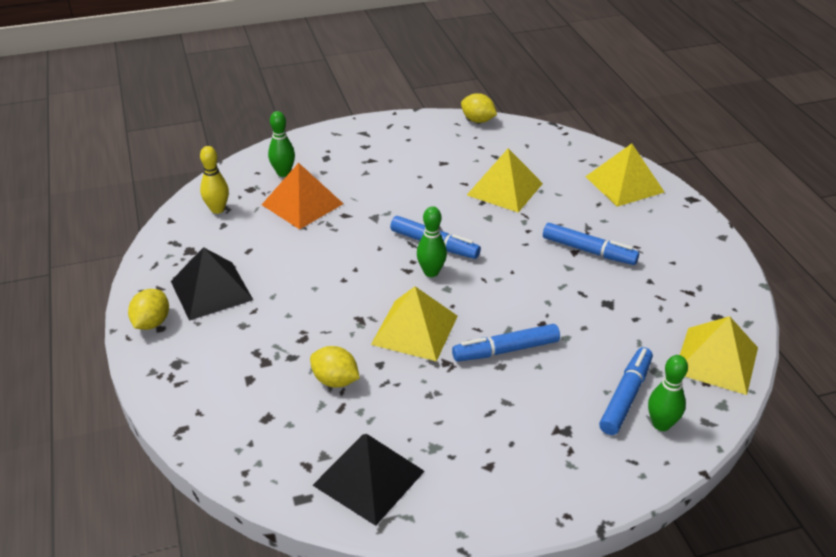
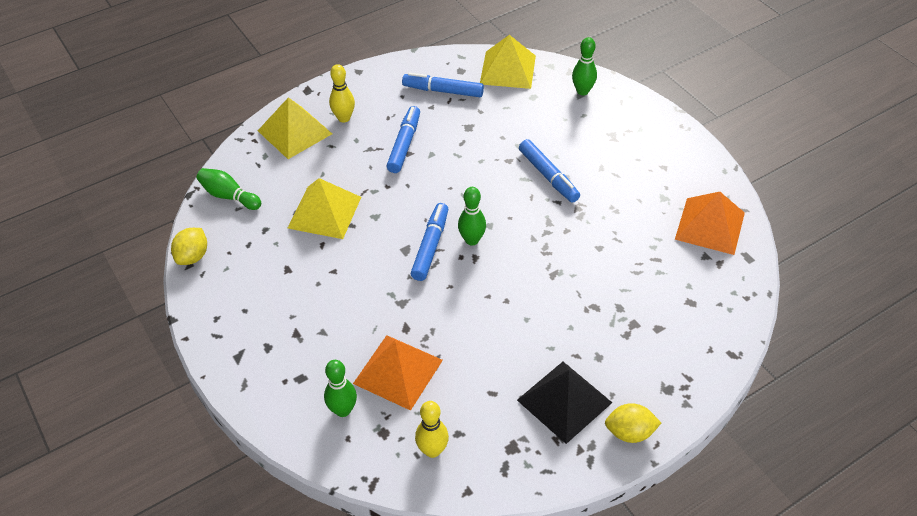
camera: 105 degrees left, 10 degrees up
yellow lemon [310,346,360,388] -> none
black pyramid [312,434,425,526] -> orange pyramid [675,192,745,255]
yellow pyramid [371,286,458,361] -> none
blue marker [599,347,653,435] -> blue marker moved to [402,72,484,97]
none -> green bowling pin [197,168,261,210]
none -> yellow bowling pin [329,64,355,123]

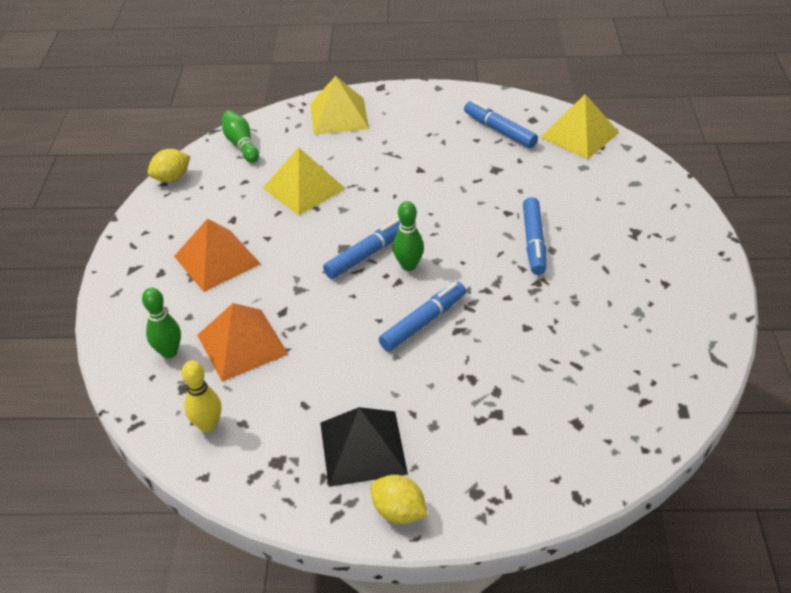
camera: 35 degrees right, 5 degrees down
yellow bowling pin [329,64,355,123] -> none
blue marker [387,106,420,173] -> blue marker moved to [379,282,466,352]
green bowling pin [572,37,597,95] -> none
orange pyramid [675,192,745,255] -> orange pyramid moved to [174,219,261,292]

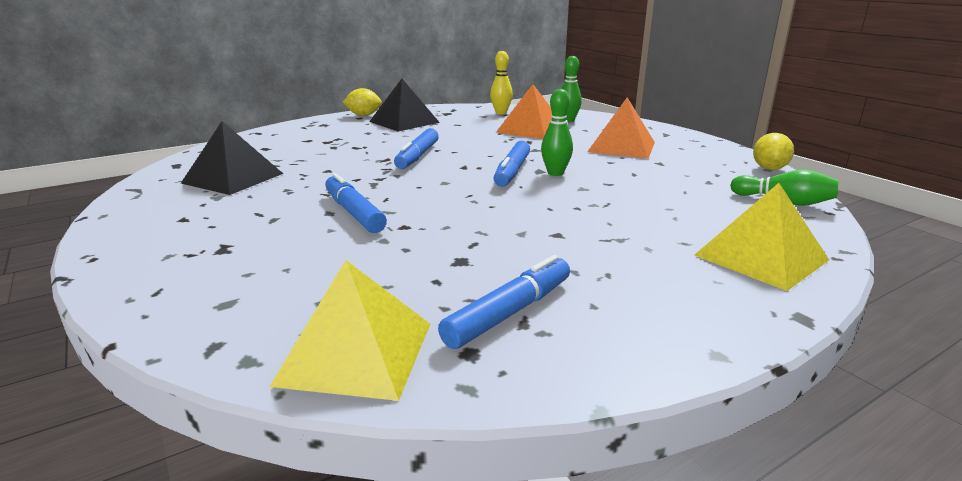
camera: 145 degrees right, 20 degrees down
yellow pyramid [263,147,346,216] -> none
green bowling pin [393,201,424,271] -> green bowling pin moved to [541,89,573,176]
blue marker [464,100,538,148] -> blue marker turned 60 degrees counterclockwise [438,255,570,349]
none -> black pyramid [181,121,283,195]

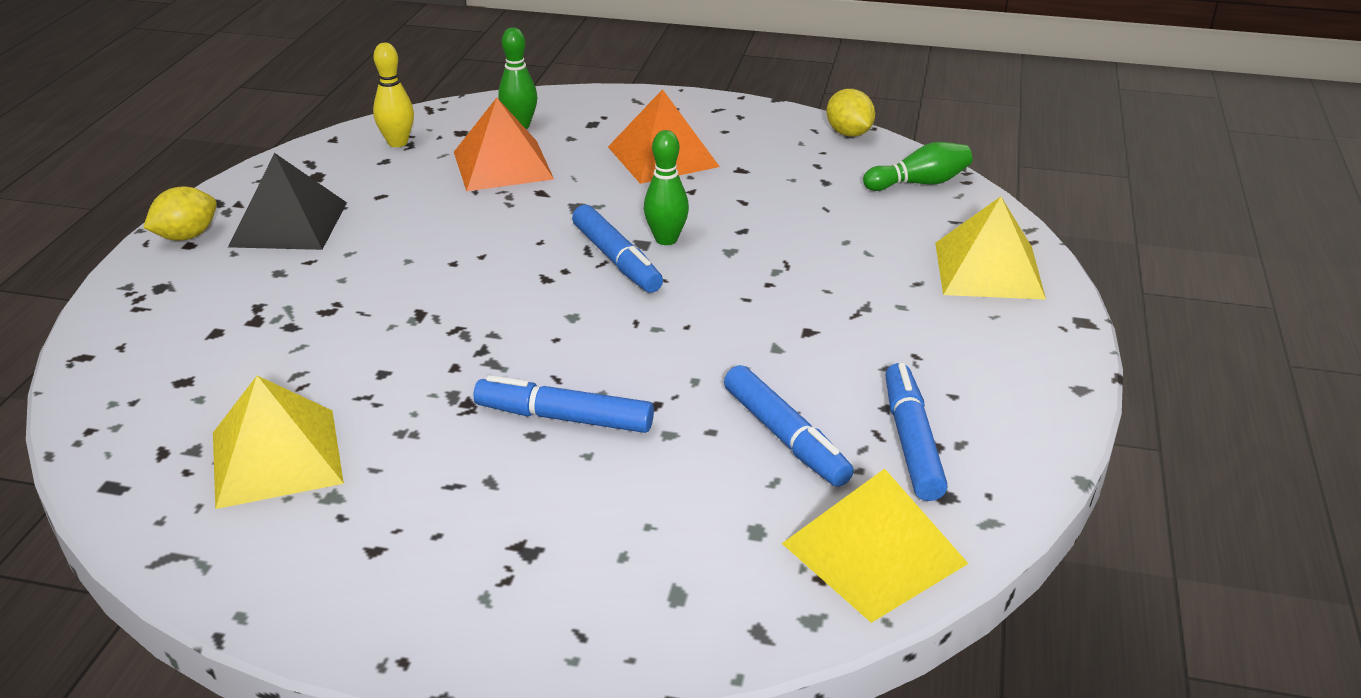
camera: 45 degrees left, 10 degrees up
black pyramid [181,121,283,195] -> yellow pyramid [213,376,344,509]
blue marker [394,128,439,169] -> blue marker moved to [724,365,854,487]

